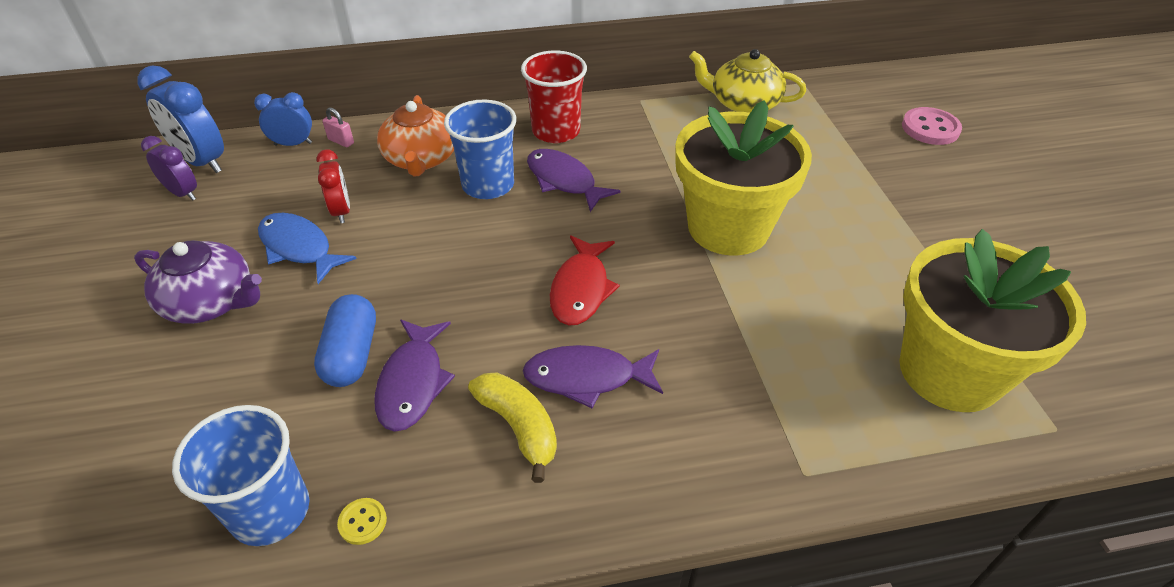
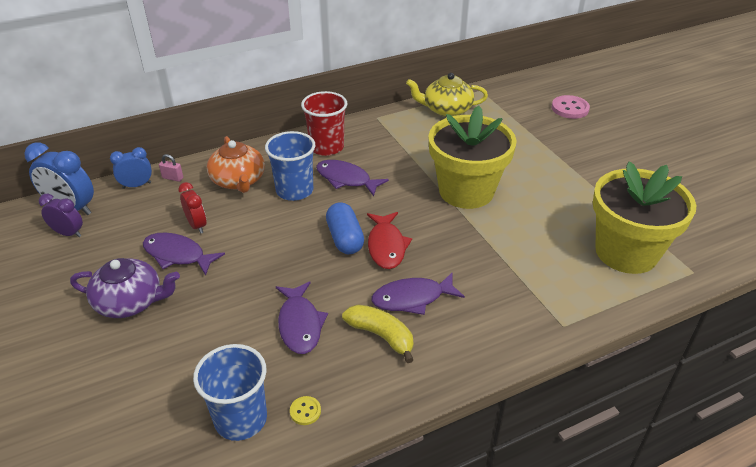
camera: 15 degrees left, 5 degrees down
blue fish [258,213,357,284] -> purple fish [143,232,225,276]
blue capsule [314,294,376,387] -> blue capsule moved to [326,202,364,254]

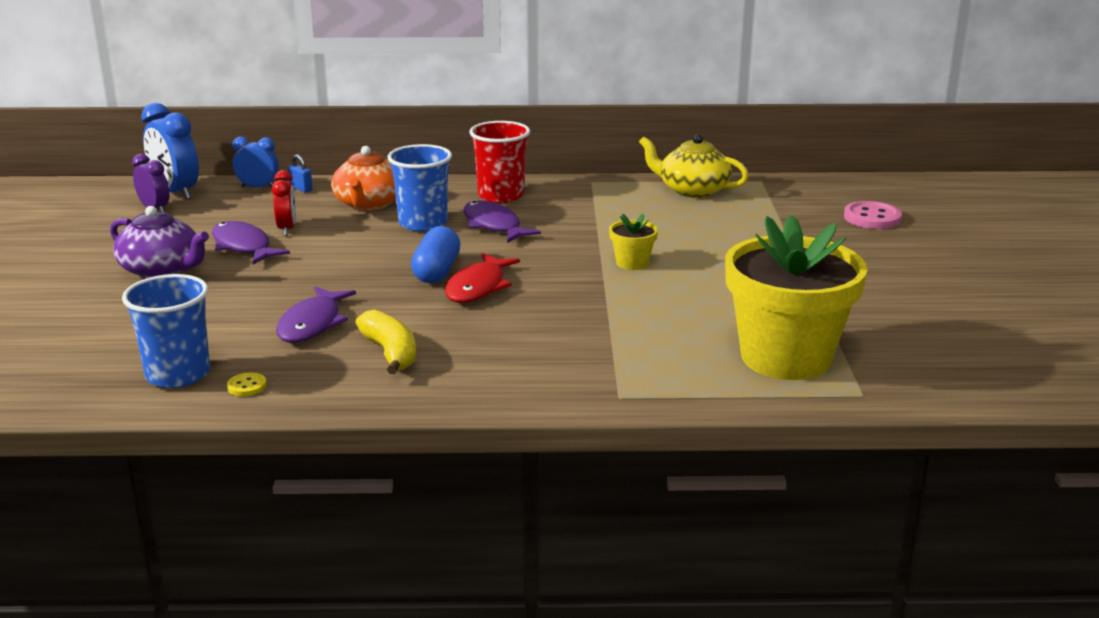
camera: 25 degrees right, 15 degrees down
pink padlock [159,154,183,182] -> blue padlock [288,154,313,193]
purple fish [371,272,465,315] -> none
yellow flower pot [428,105,517,209] -> yellow flower pot [609,214,658,270], size x0.42

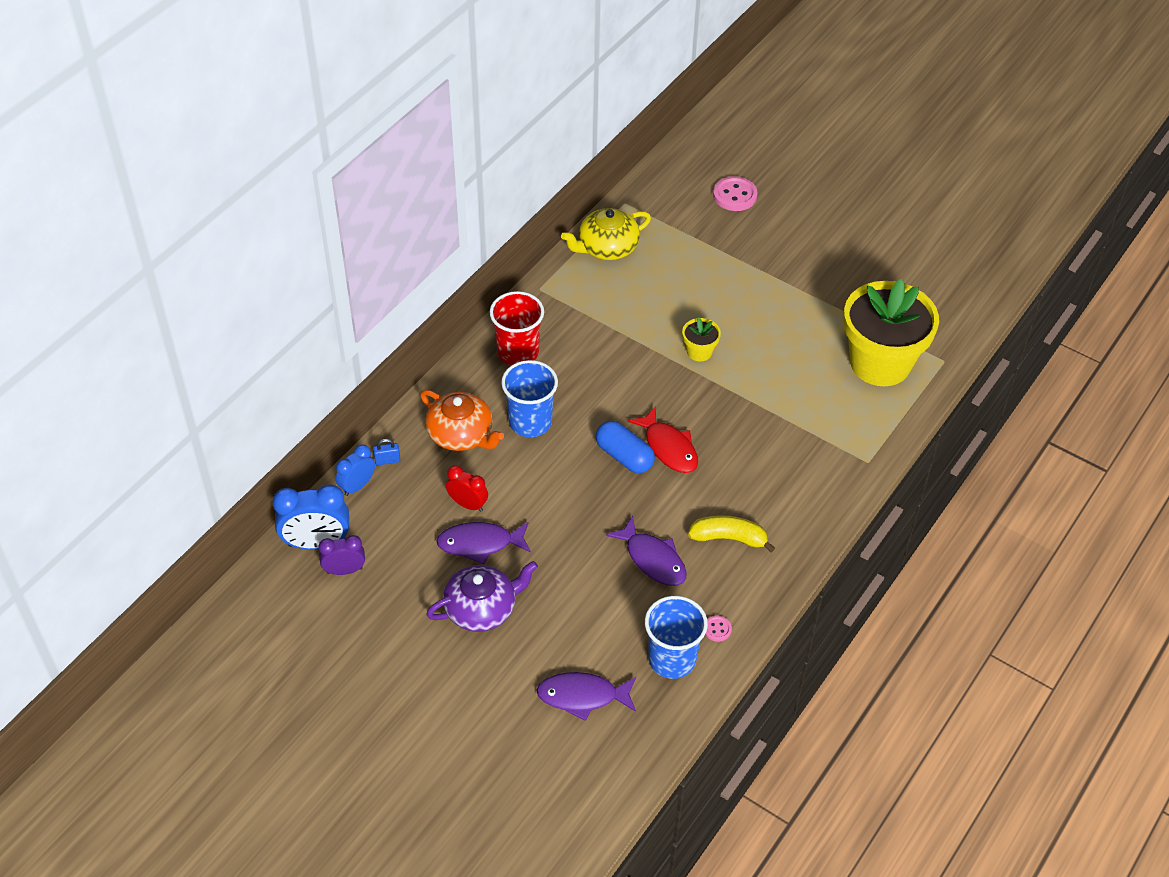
camera: 55 degrees left, 25 degrees up
yellow button [227,373,267,396] -> pink button [705,616,732,642]
purple fish [463,201,541,243] -> purple fish moved to [536,672,636,721]

